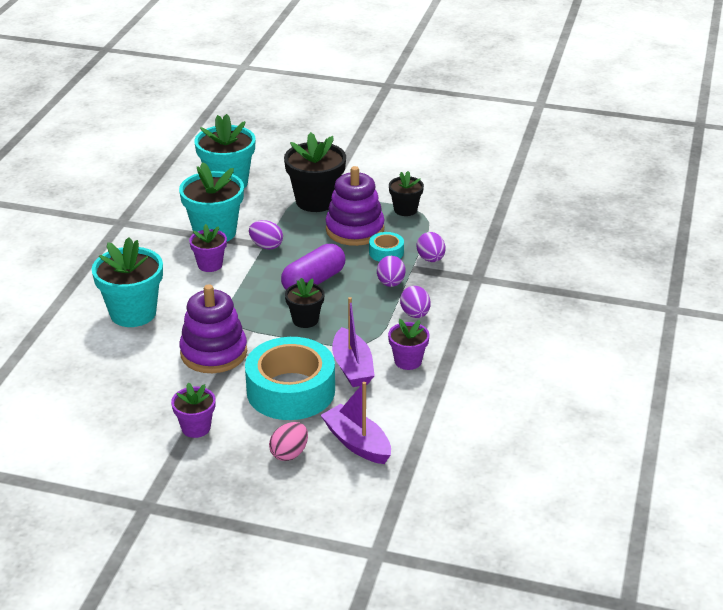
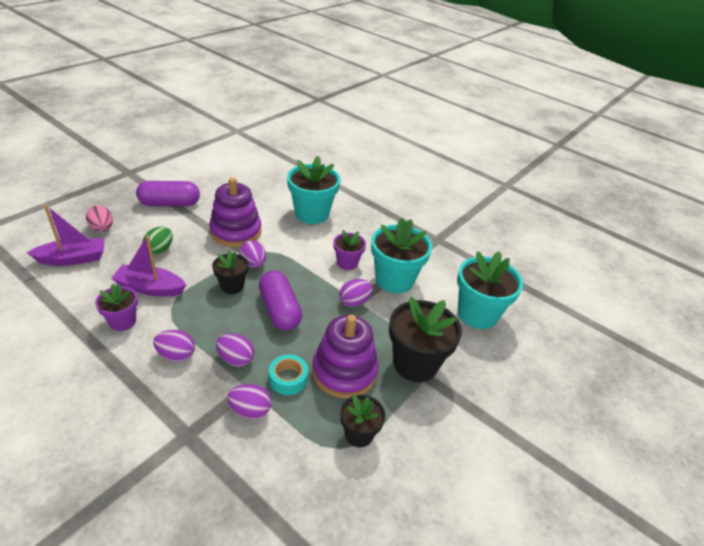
camera: 110 degrees right, 5 degrees up
purple flower pot [171,383,215,438] -> purple capsule [136,181,200,206]
turquoise tape [245,337,335,420] -> green egg [142,227,173,255]
none -> purple egg [239,240,266,268]

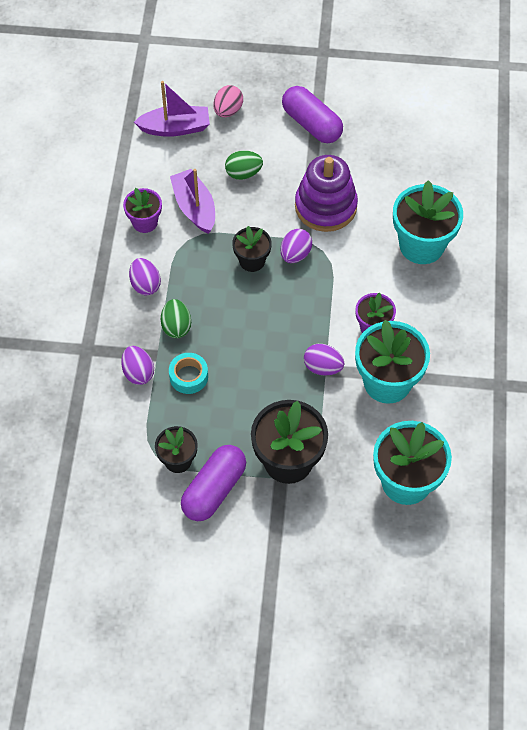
camera: 60 degrees right, 20 degrees up
purple boat [27,205,105,266] -> purple boat turned 45 degrees counterclockwise [134,81,210,137]
purple egg [216,333,255,367] -> green egg [161,299,191,338]
purple capsule [259,270,302,331] -> purple capsule moved to [181,445,246,521]
purple stacking toy [312,314,378,399] -> none

